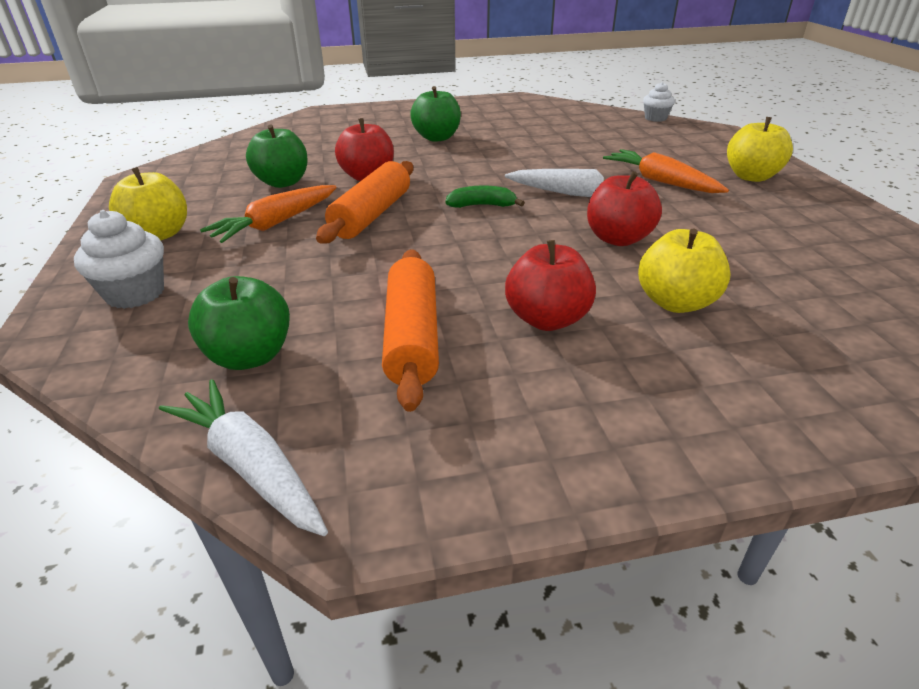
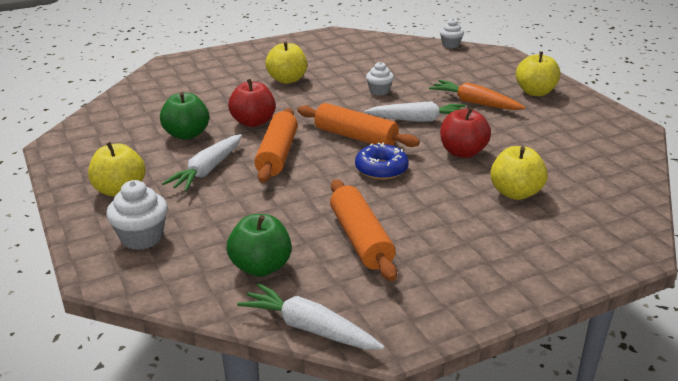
camera: 15 degrees left, 5 degrees down
orange carrot [200,185,337,243] -> white carrot [162,134,242,192]
green apple [410,86,461,142] -> yellow apple [265,41,307,84]
green banana [445,186,525,208] -> orange rolling pin [297,103,420,147]
red apple [505,240,596,331] -> none
none -> blue donut [355,142,409,180]
none -> white cupcake [366,62,394,96]

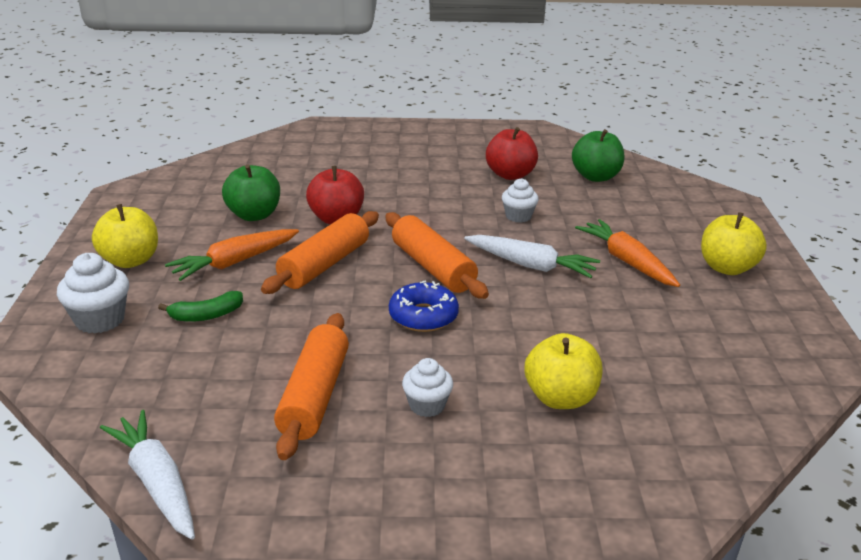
camera: 25 degrees right, 0 degrees up
white carrot [162,134,242,192] -> orange carrot [165,229,299,281]
green apple [227,214,292,277] -> green apple moved to [572,129,624,182]
yellow apple [265,41,307,84] -> none
white cupcake [440,19,464,49] -> white cupcake moved to [402,358,453,417]
red apple [440,107,491,158] -> red apple moved to [486,127,538,180]
none -> green banana [158,291,243,322]

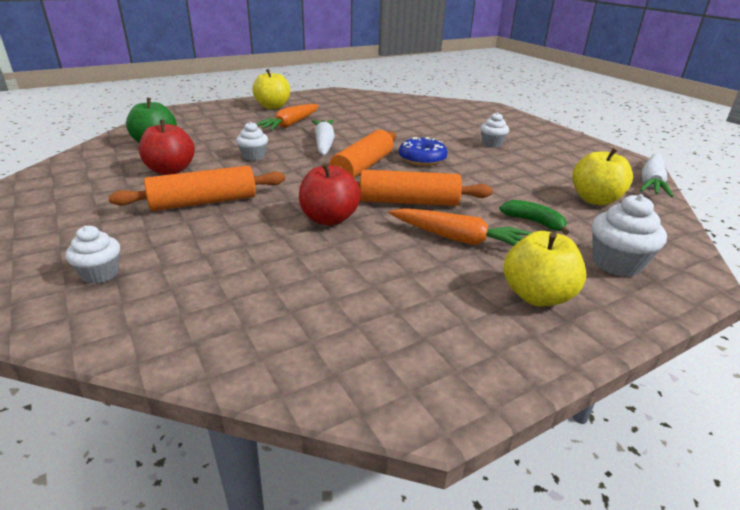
camera: 120 degrees left, 0 degrees up
green apple [222,164,280,221] -> none
orange rolling pin [274,313,349,460] -> orange rolling pin moved to [108,165,285,211]
yellow apple [525,333,603,409] -> yellow apple moved to [572,148,633,205]
none -> white cupcake [65,226,120,284]

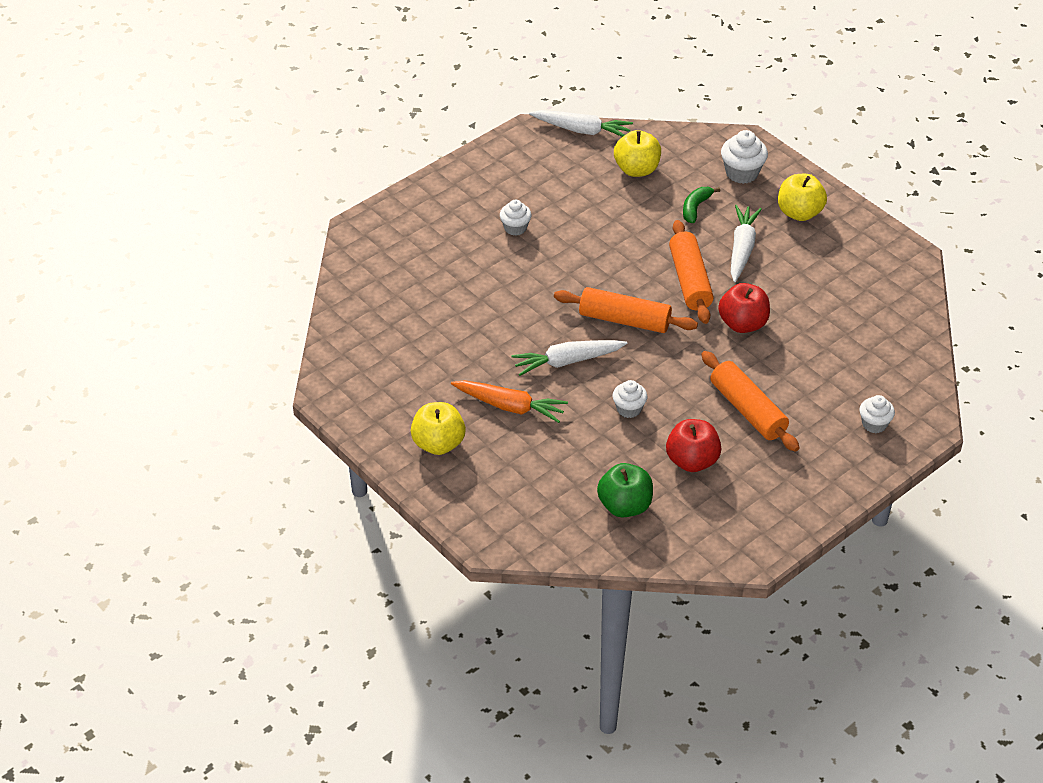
camera: 100 degrees left, 15 degrees up
orange carrot [389,208,532,246] -> white carrot [731,205,762,282]
blue donut [399,137,448,166] -> none

